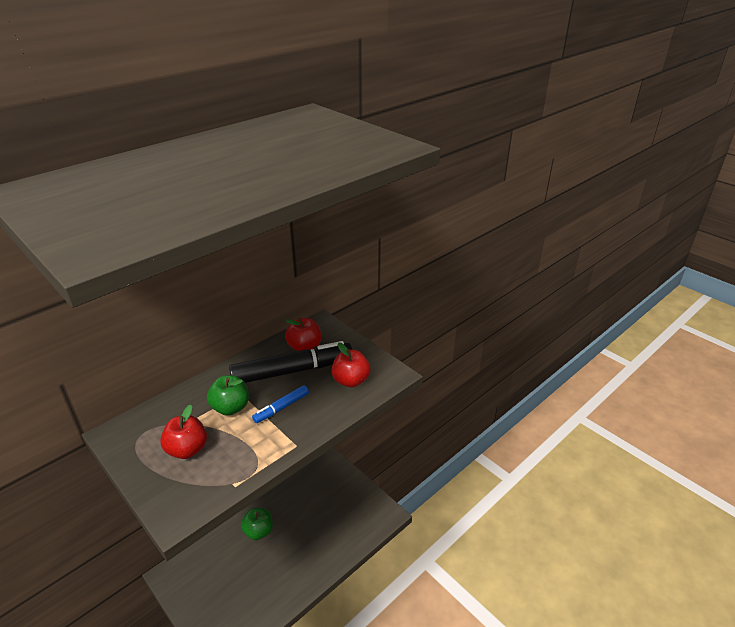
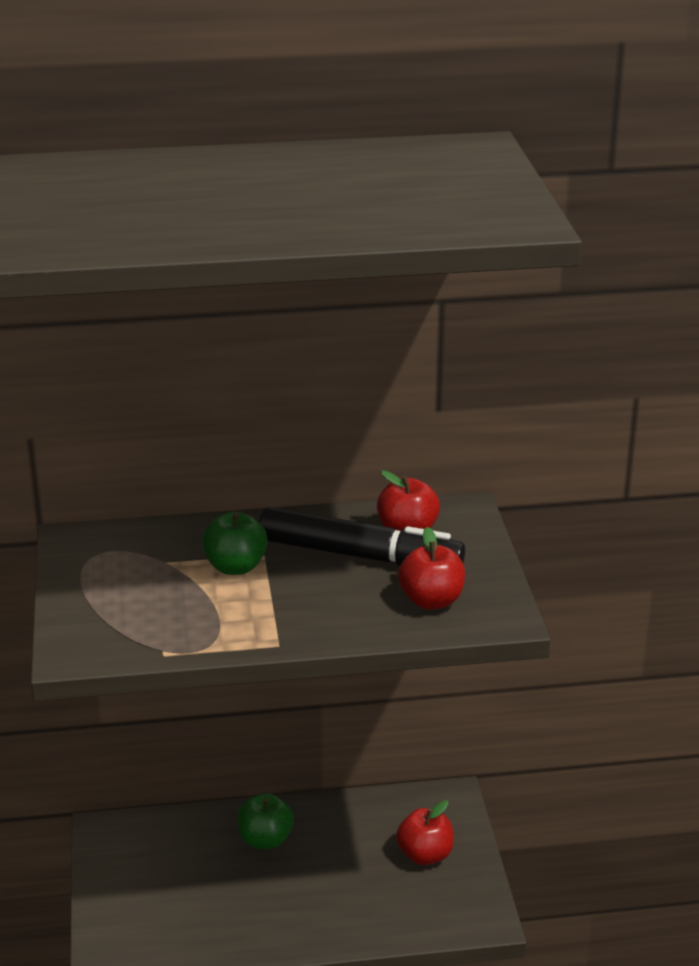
camera: 35 degrees right, 5 degrees down
red apple [160,405,207,459] -> red apple moved to [396,800,454,865]
blue marker [252,385,309,423] -> none

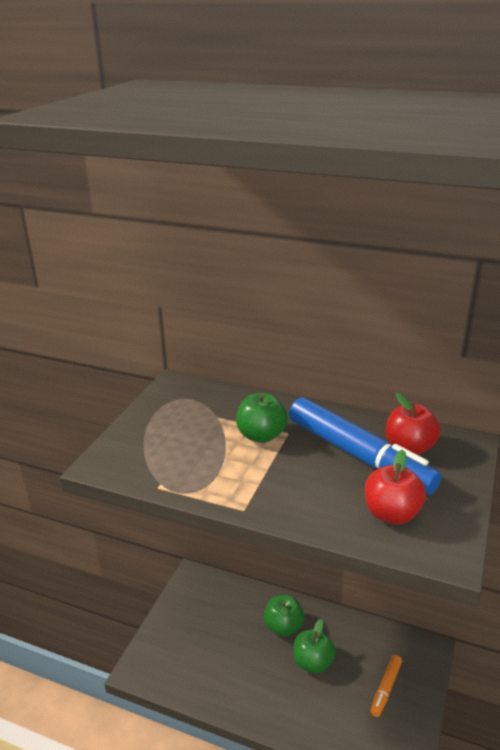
camera: 30 degrees right, 0 degrees up
black marker [259,507,465,566] -> blue marker [289,397,442,495]
red apple [396,800,454,865] -> orange marker [370,655,402,717]
none -> green apple [293,619,336,674]

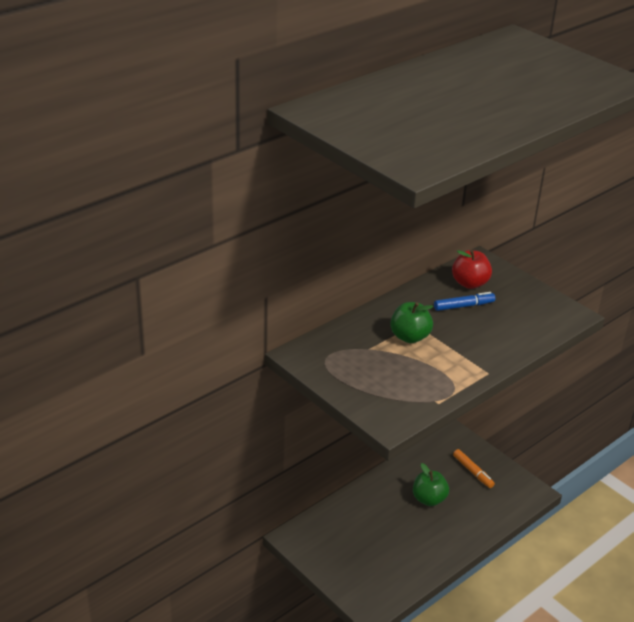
camera: 65 degrees left, 5 degrees up
green apple [264,595,304,637] -> none
blue marker [289,397,442,495] -> blue marker [434,292,495,311], size x0.48
red apple [365,449,426,524] -> none

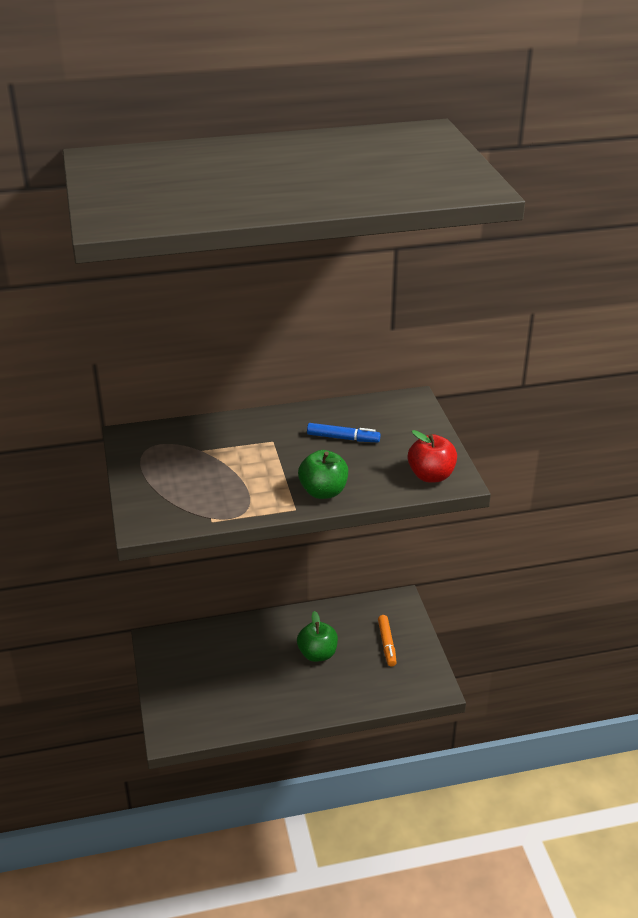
camera: 30 degrees right, 0 degrees up
green apple [390,302,433,343] -> green apple moved to [298,450,348,499]
red apple [452,250,492,289] -> red apple moved to [408,430,457,483]

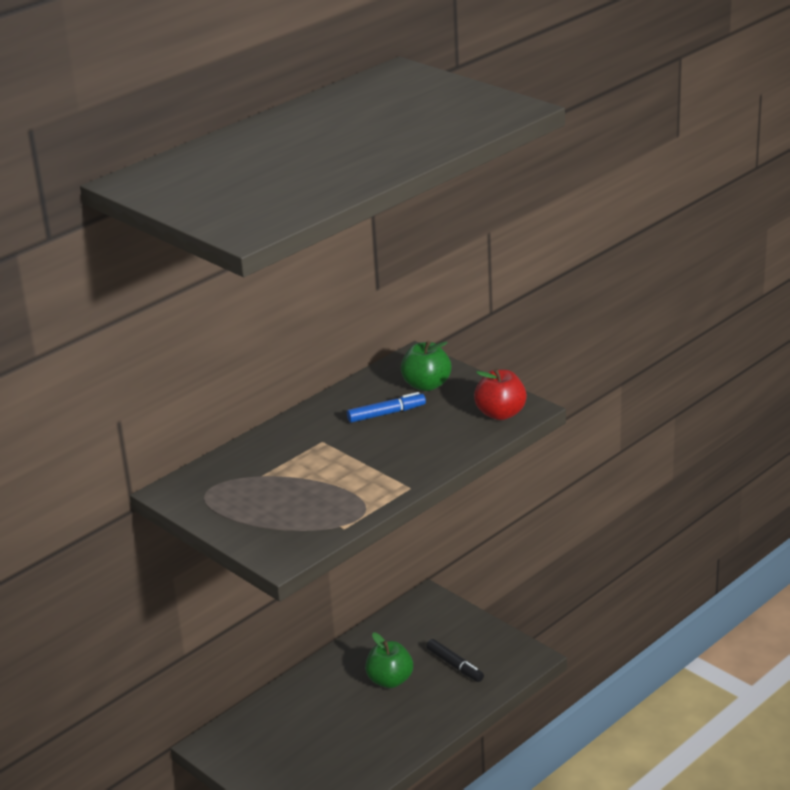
camera: 30 degrees left, 5 degrees down
green apple [298,450,348,499] -> green apple moved to [401,340,451,391]
orange marker [378,615,397,667] -> none
none -> black marker [426,639,484,682]

